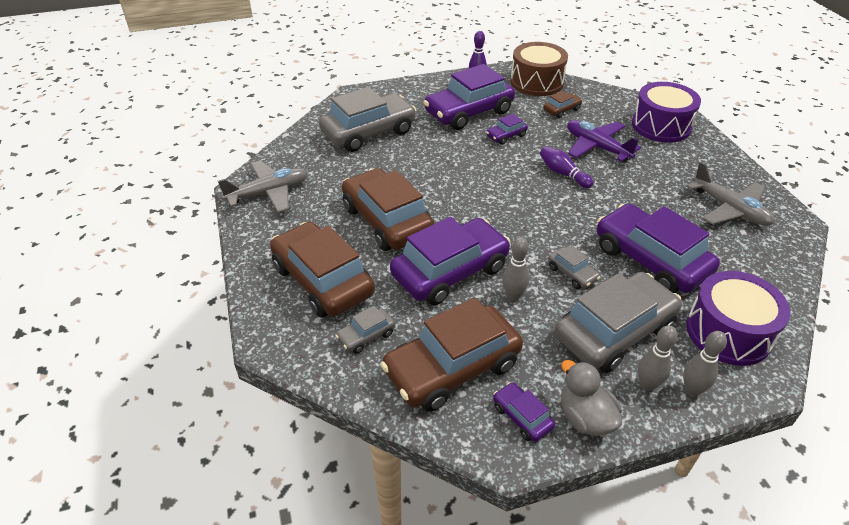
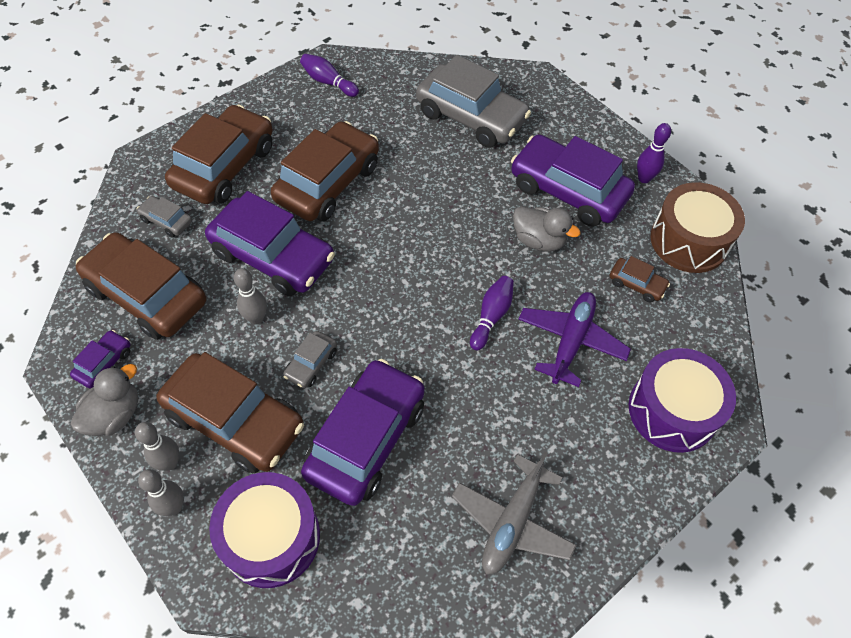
camera: 65 degrees right, 15 degrees up
grey plane [218,160,307,213] -> purple bowling pin [300,54,359,97]
purple car [486,114,528,145] -> grey duck [513,206,581,251]
grey car [555,272,682,373] -> brown car [156,352,304,474]

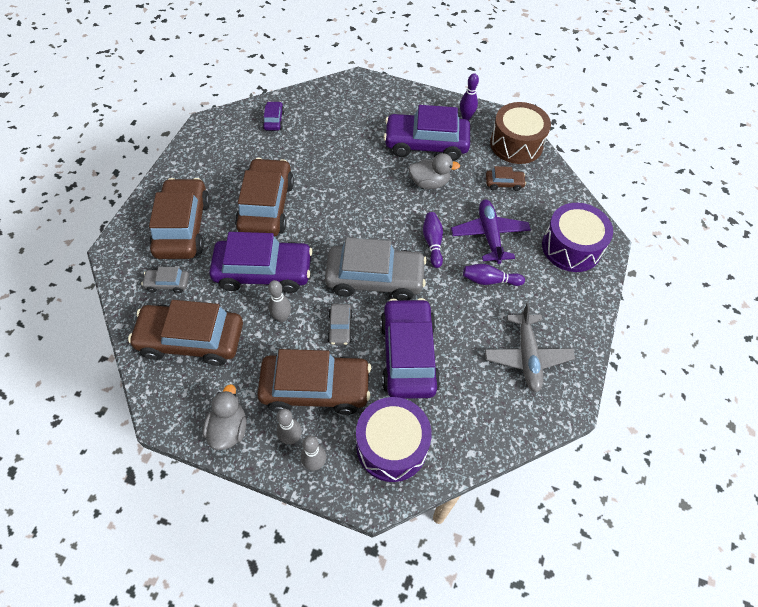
camera: 30 degrees left, 0 degrees up
purple car [70,330,130,389] -> purple car moved to [262,101,284,131]
purple bowling pin [300,54,359,97] -> purple bowling pin moved to [463,264,525,286]
grey car [416,55,531,148] -> grey car moved to [325,237,427,300]

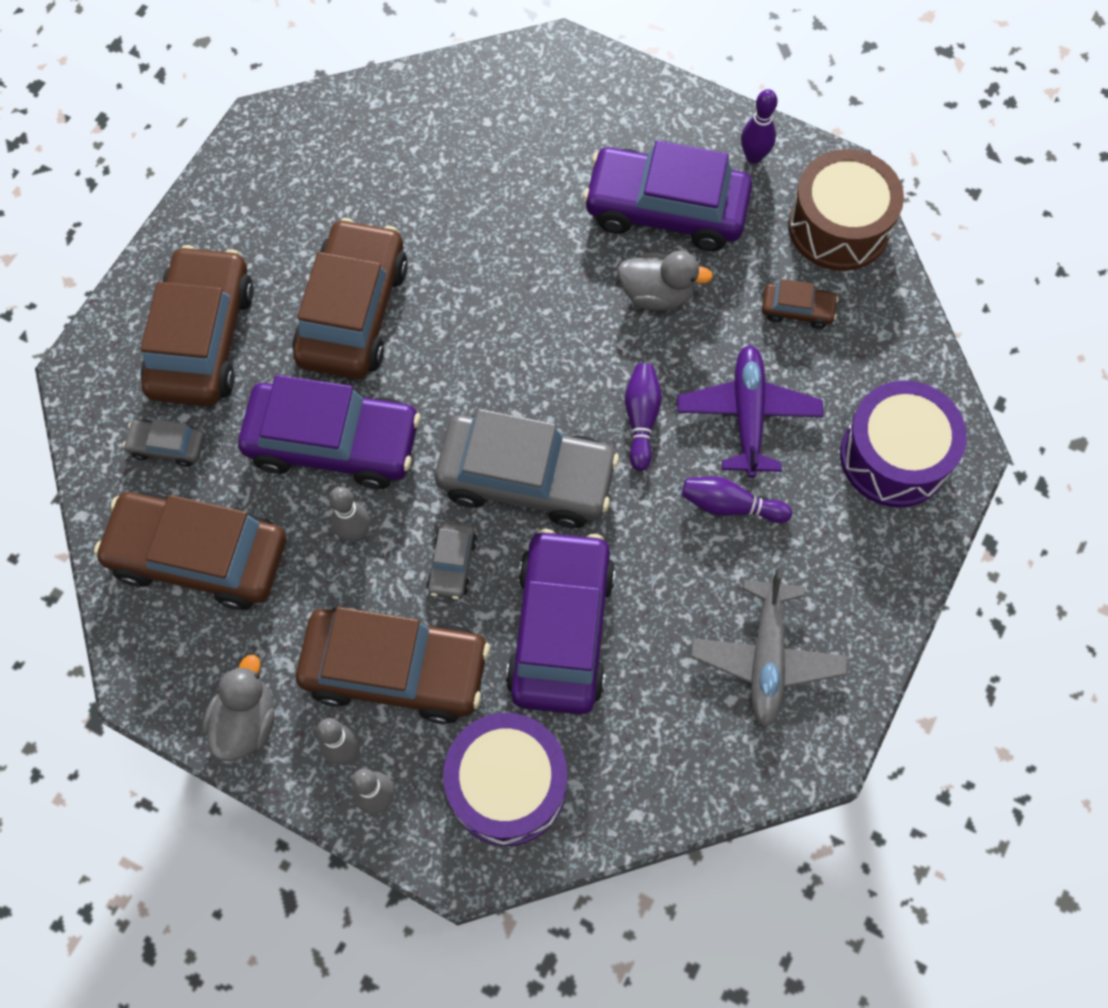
camera: 10 degrees right, 10 degrees up
purple car [262,101,284,131] -> none

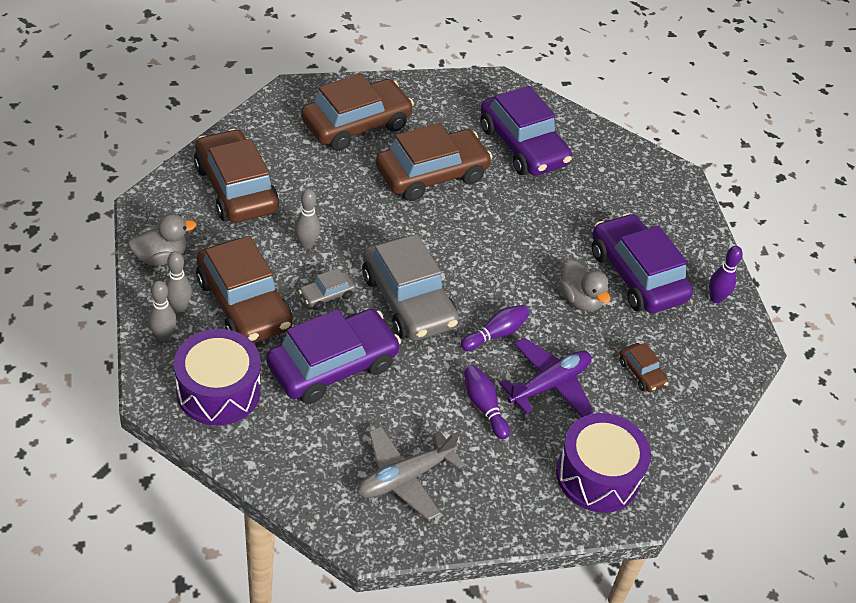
camera: 45 degrees right, 20 degrees down
grey car [123,419,205,467] -> none
purple car [238,375,420,489] -> purple car moved to [480,86,572,176]
brown drum [788,149,904,271] -> none

